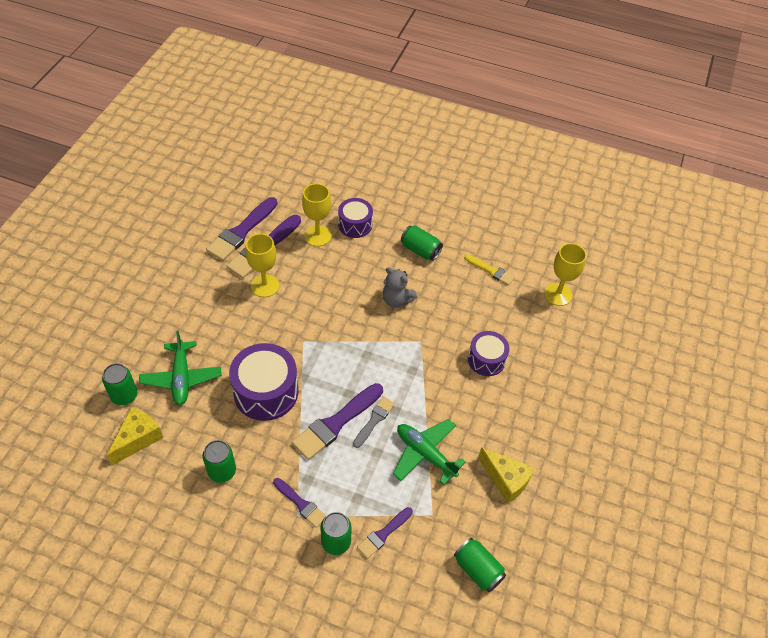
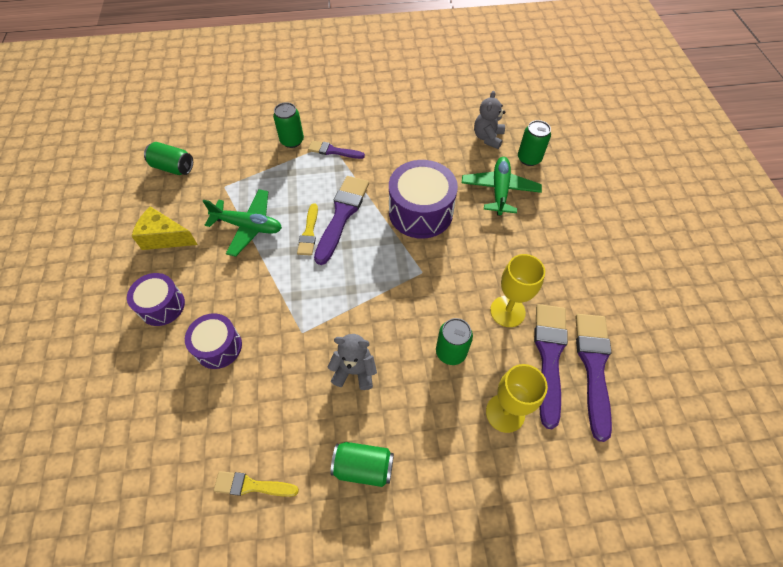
camera: 155 degrees right, 5 degrees up
yellow cheese [107,407,163,465] -> grey teddy bear [474,91,506,149]
green plane [139,331,221,405] -> green plane turned 45 degrees clockwise [462,157,542,216]
green can [202,440,236,483] -> green can moved to [436,318,473,365]
purple drum [338,198,373,238] -> purple drum moved to [127,273,185,326]
grey brush [353,396,395,448] -> yellow brush [297,203,318,256]
purple brush [357,507,413,559] -> none
yellow goblet [544,243,587,306] -> none

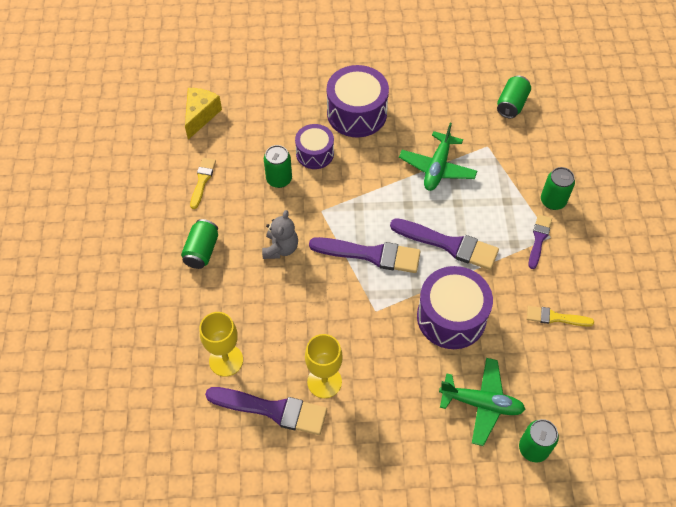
camera: 95 degrees right, 0 degrees up
purple drum [127,273,185,326] -> purple drum [327,65,389,137], size x1.63
yellow cheese [131,206,198,250] -> yellow cheese moved to [185,88,222,140]
yellow brush [297,203,318,256] -> yellow brush moved to [527,306,594,327]
green can [436,318,473,365] -> green can moved to [264,145,292,188]
grey teddy bear [474,91,506,149] -> none
purple brush [575,314,612,442] -> purple brush moved to [309,237,421,273]

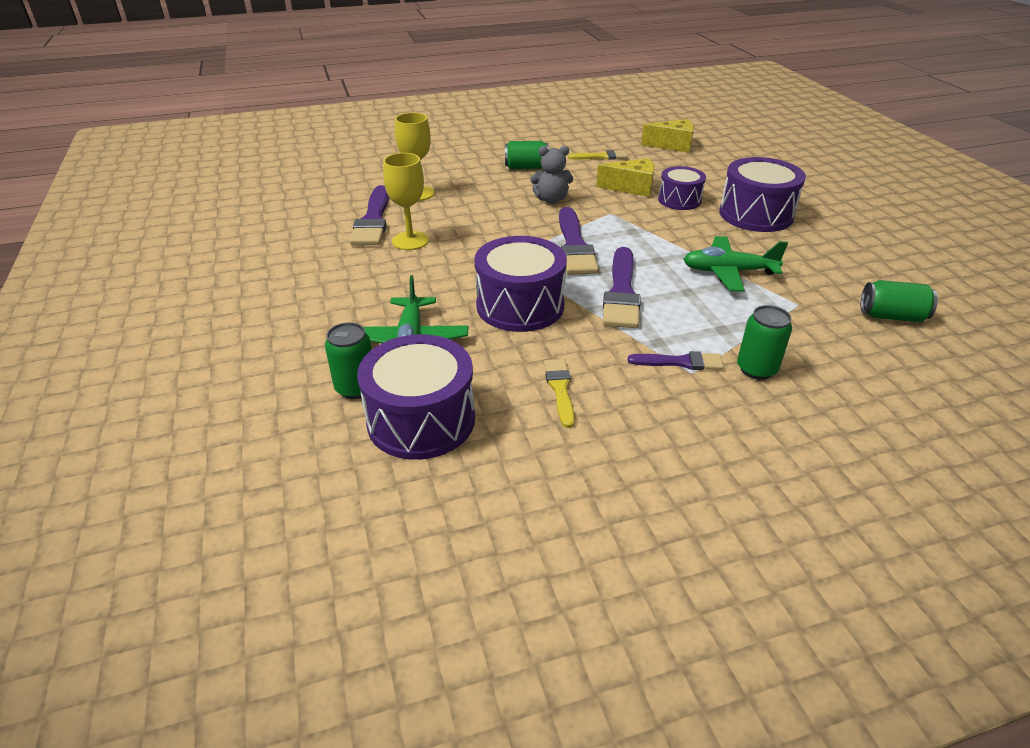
camera: 75 degrees right, 20 degrees down
green can [264,145,292,188] -> yellow cheese [596,158,654,197]
none -> purple drum [357,334,475,460]

